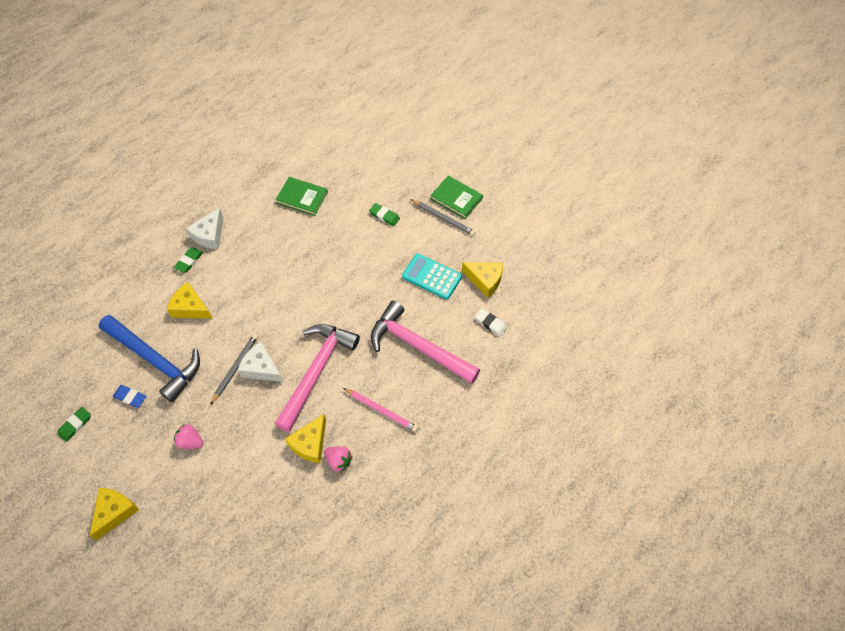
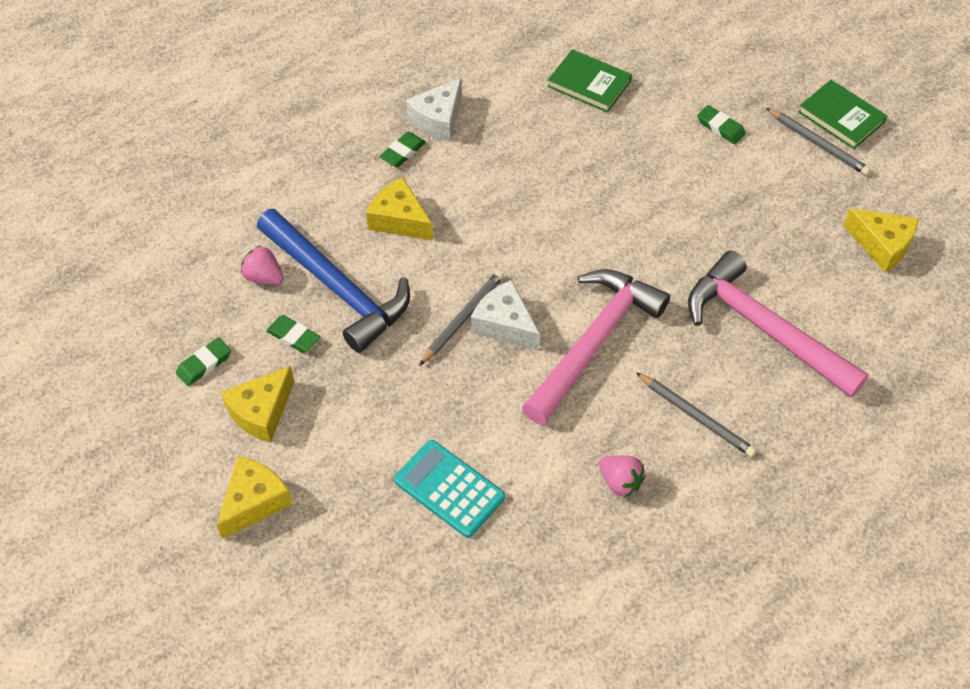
camera: 10 degrees right, 5 degrees down
blue eraser [113,385,146,408] -> green eraser [266,315,320,353]
pink strawberry [174,424,203,449] -> pink strawberry moved to [241,245,283,285]
yellow cheese [285,414,326,463] -> yellow cheese moved to [221,366,294,443]
pink pencil [343,388,418,432] -> grey pencil [636,372,757,457]
turquoise calculator [402,254,462,300] -> turquoise calculator moved to [394,440,505,538]
white eraser [475,308,507,336] -> none

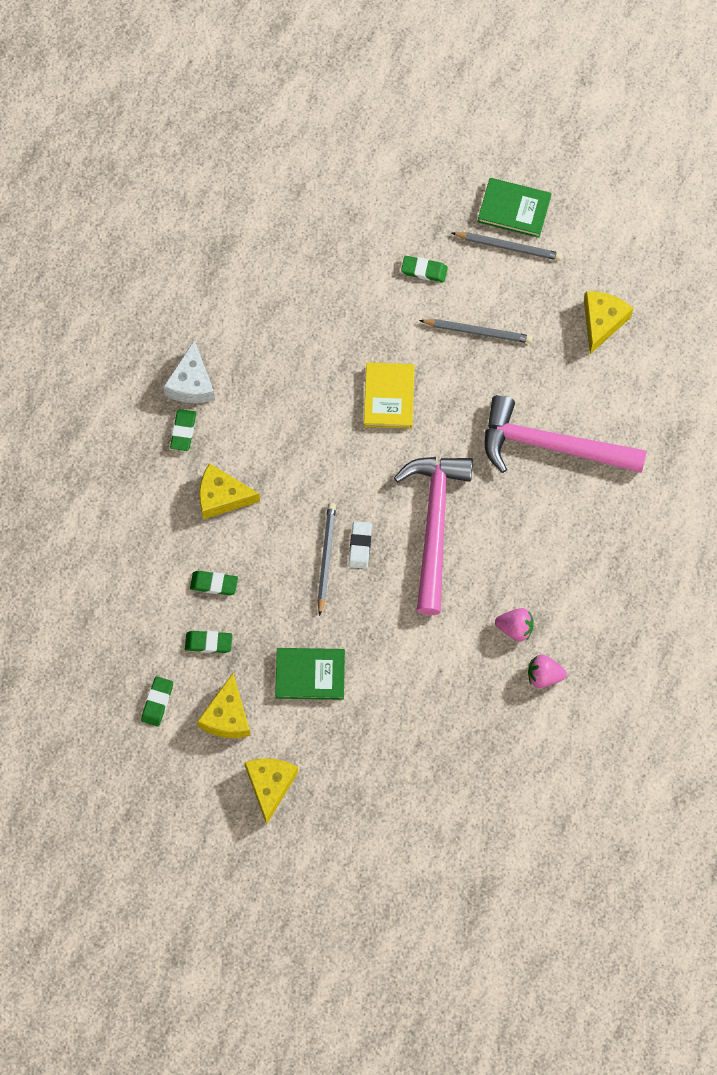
camera: 30 degrees left, 15 degrees up
pink strawberry [241,245,283,285] -> pink strawberry moved to [528,655,567,688]
blue hammer [257,209,410,353] -> green eraser [190,571,238,595]
turquoise calculator [394,440,505,538] -> none
white cheese [471,280,540,350] -> white eraser [349,521,372,569]
green book [547,49,632,113] -> green book moved to [275,648,345,700]
grey pencil [636,372,757,457] -> grey pencil moved to [419,319,533,343]
yellow cheese [843,208,918,272] -> yellow cheese turned 75 degrees counterclockwise [584,291,633,354]
none -> yellow book [364,362,415,429]

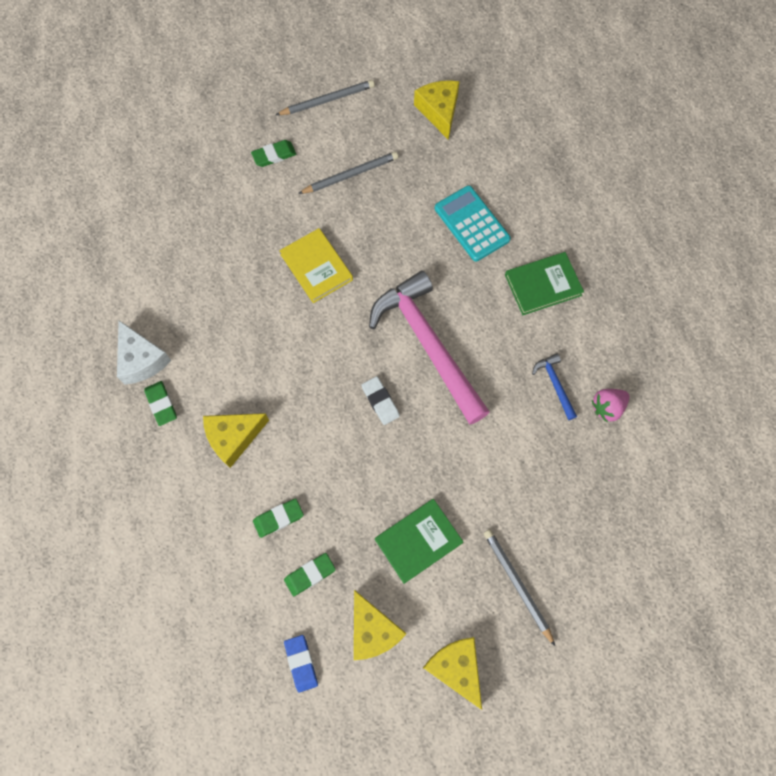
camera: 35 degrees left, 0 degrees up
green eraser [141,676,173,727] -> blue eraser [284,635,318,692]
grey pencil [317,503,336,616] -> grey pencil moved to [484,530,555,646]
green book [478,178,552,238] -> green book moved to [505,252,584,315]
pink hammer [485,395,647,473] -> turquoise calculator [435,186,511,262]
pink strawberry [495,608,534,641] -> blue hammer [532,353,577,420]

